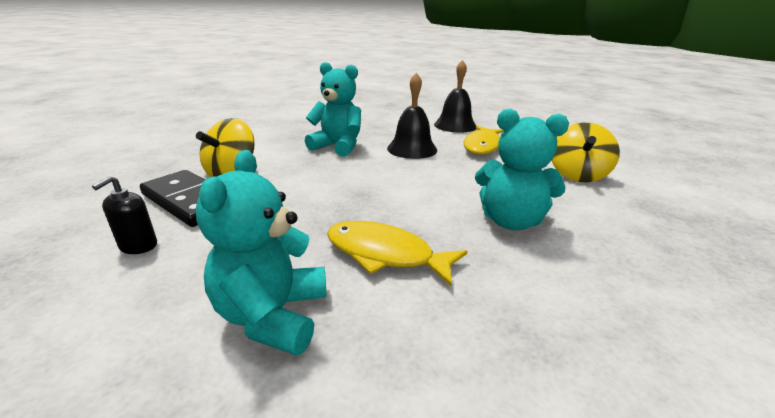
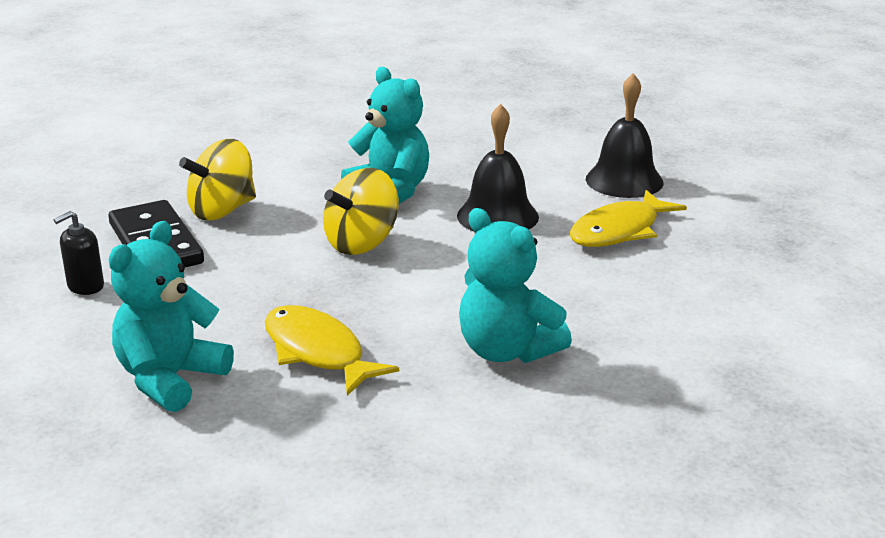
camera: 25 degrees right, 0 degrees up
yellow spinning top [552,123,620,182] -> yellow spinning top moved to [323,168,399,255]

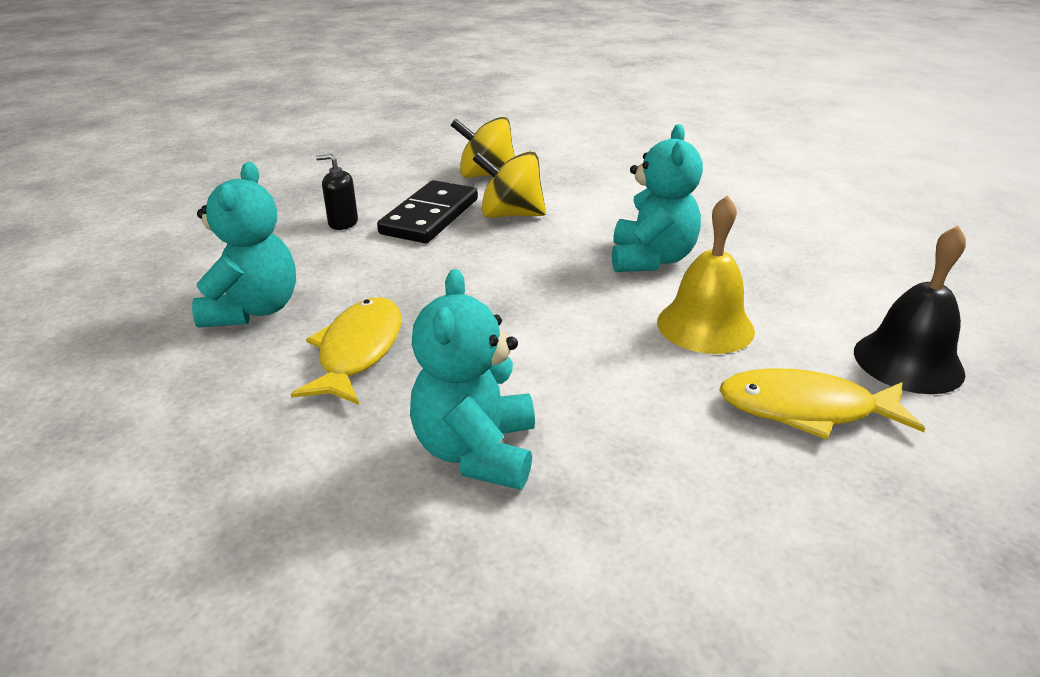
camera: 50 degrees right, 5 degrees up
turquoise teddy bear [109,221,234,412] -> turquoise teddy bear turned 105 degrees clockwise [192,162,296,328]
yellow spinning top [323,168,399,255] -> yellow spinning top moved to [450,117,515,178]
black bell [457,104,539,231] -> yellow bell [657,195,755,354]

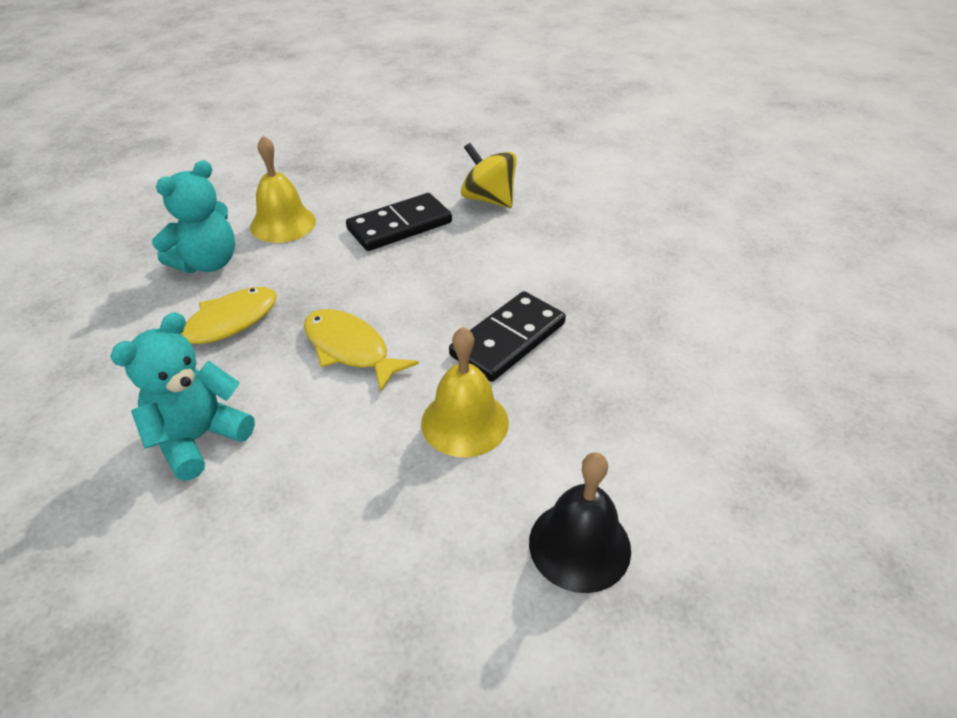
camera: 35 degrees right, 10 degrees up
black soap dispenser [316,154,358,230] -> none
yellow spinning top [472,151,546,218] -> none
turquoise teddy bear [612,124,703,272] -> black domino [449,291,566,382]
yellow fish [719,368,925,440] -> yellow fish moved to [304,309,419,393]
none -> yellow bell [250,136,316,243]

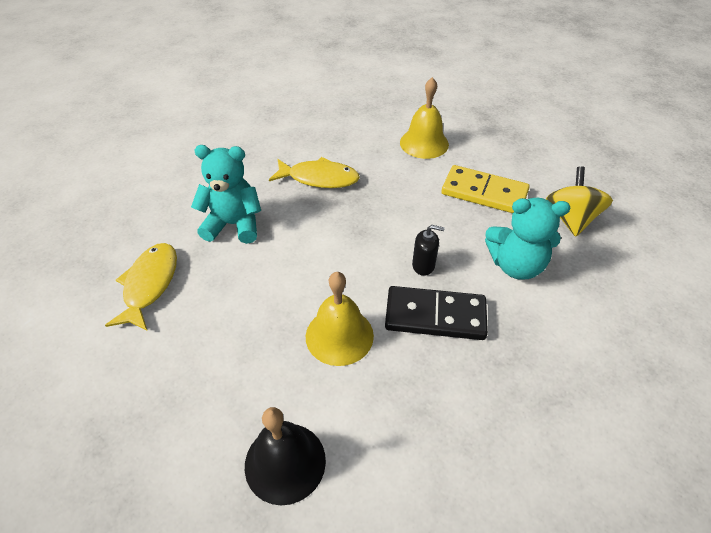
camera: 55 degrees right, 5 degrees up
turquoise teddy bear [152,160,235,273] -> turquoise teddy bear moved to [485,198,571,280]
yellow fish [304,309,419,393] -> yellow fish moved to [105,243,177,331]
black domino [346,193,452,251] -> yellow domino [441,165,530,213]
none -> black soap dispenser [412,225,445,276]

